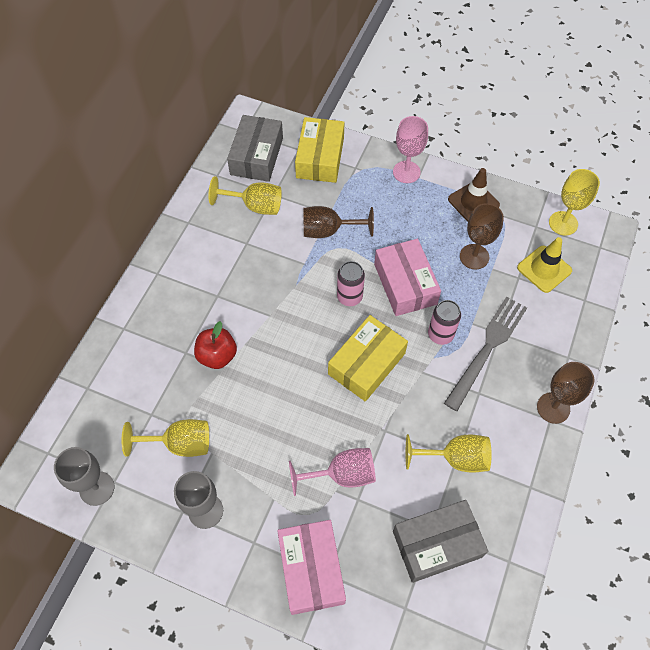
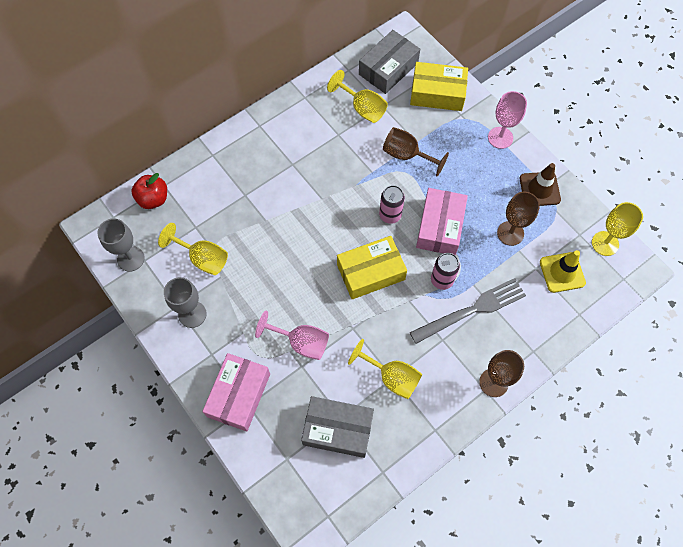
camera: 30 degrees right, 5 degrees up
red apple [194,321,237,369] -> red apple moved to [131,173,167,209]
yellow box [295,117,345,183] -> yellow box turned 60 degrees clockwise [410,62,468,111]

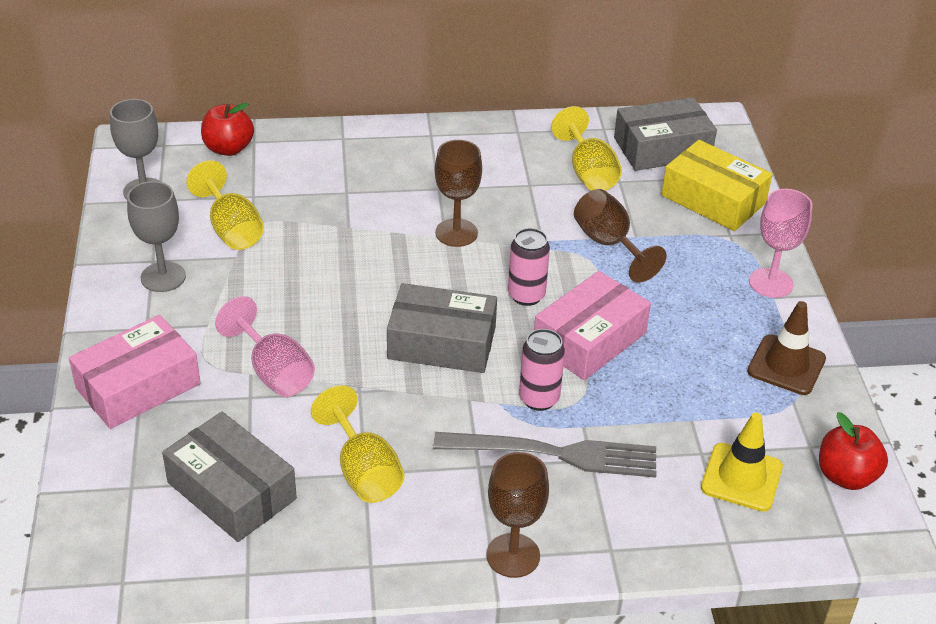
camera: 30 degrees right, 25 degrees down
yellow box [337,236,407,299] -> grey box [387,283,497,373]
brown goblet [497,192,540,246] -> brown goblet moved to [435,140,482,247]
yellow goblet [592,202,643,256] -> red apple [819,412,888,490]

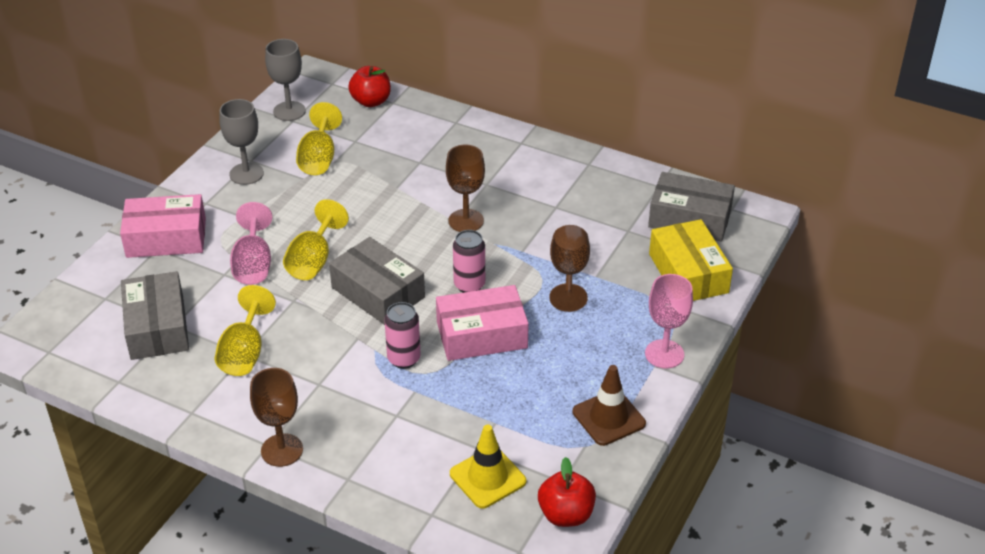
camera: 35 degrees right, 0 degrees up
grey fork [433,432,656,478] -> none
yellow goblet [551,106,622,191] -> yellow goblet moved to [283,199,349,280]

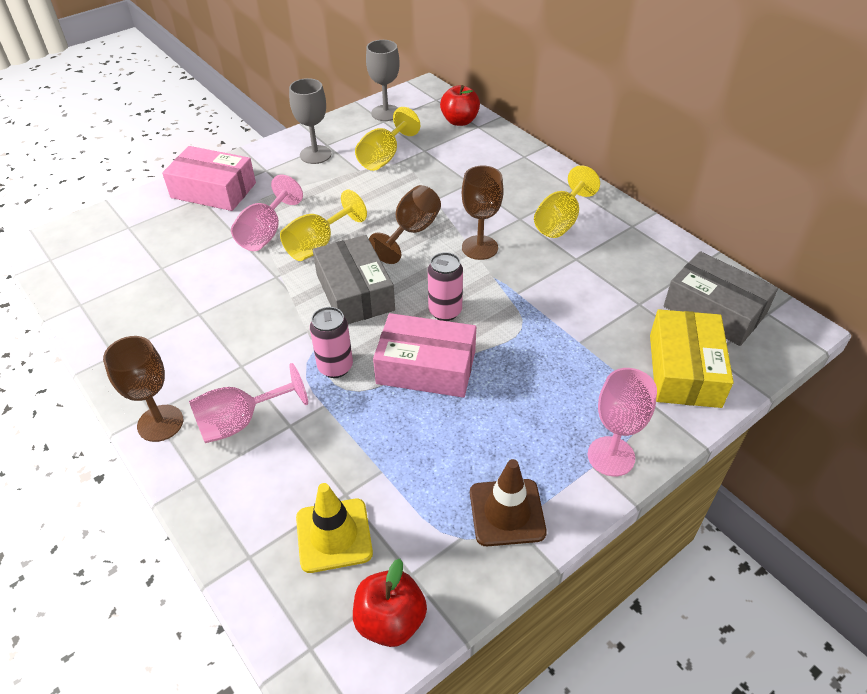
camera: 25 degrees right, 5 degrees up
grey box [121,271,189,360] -> none
yellow goblet [215,285,276,376] -> yellow goblet moved to [534,165,600,238]
brown goblet [549,225,590,312] -> brown goblet moved to [369,185,441,264]
none -> pink goblet [189,363,308,443]

